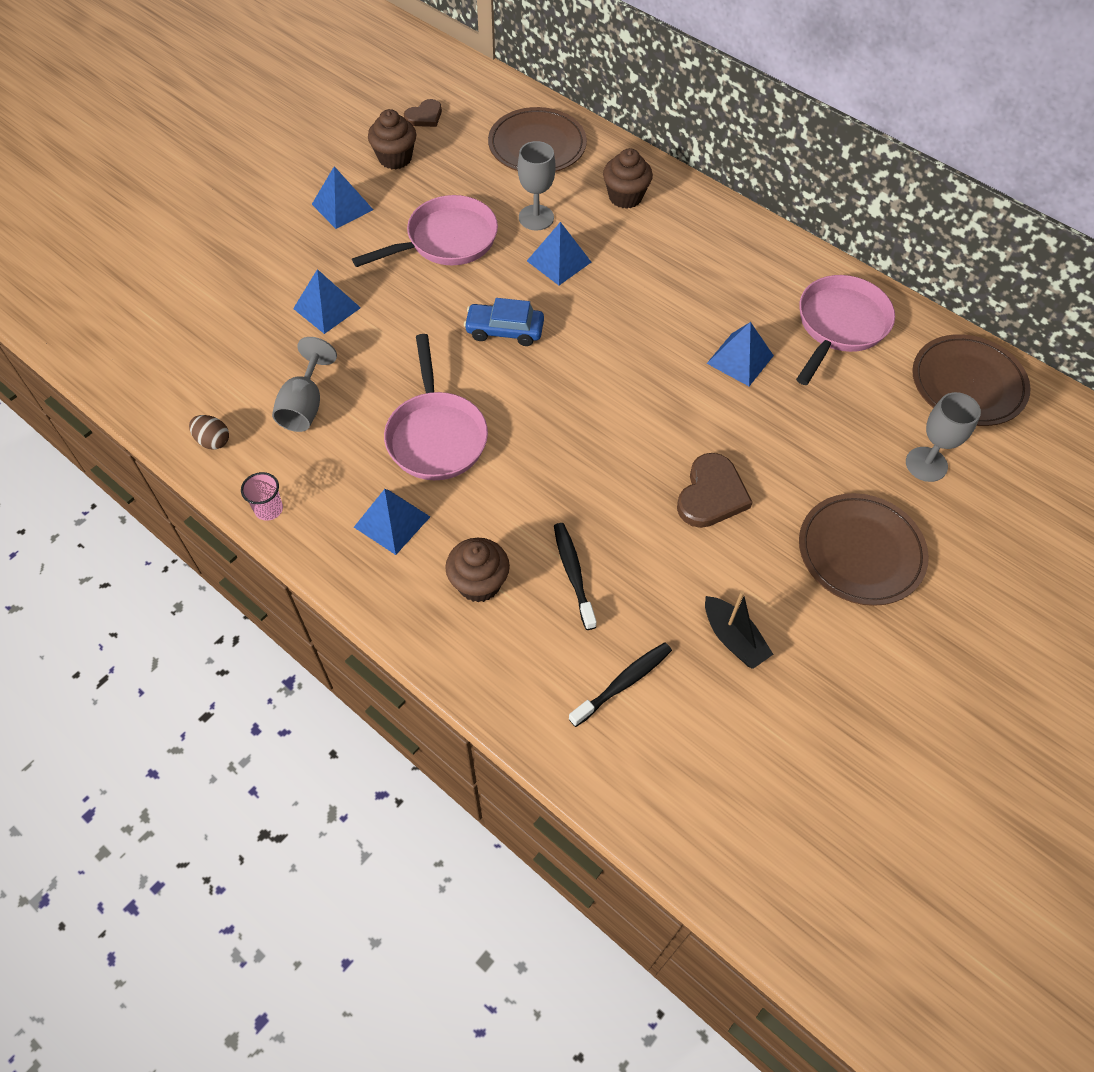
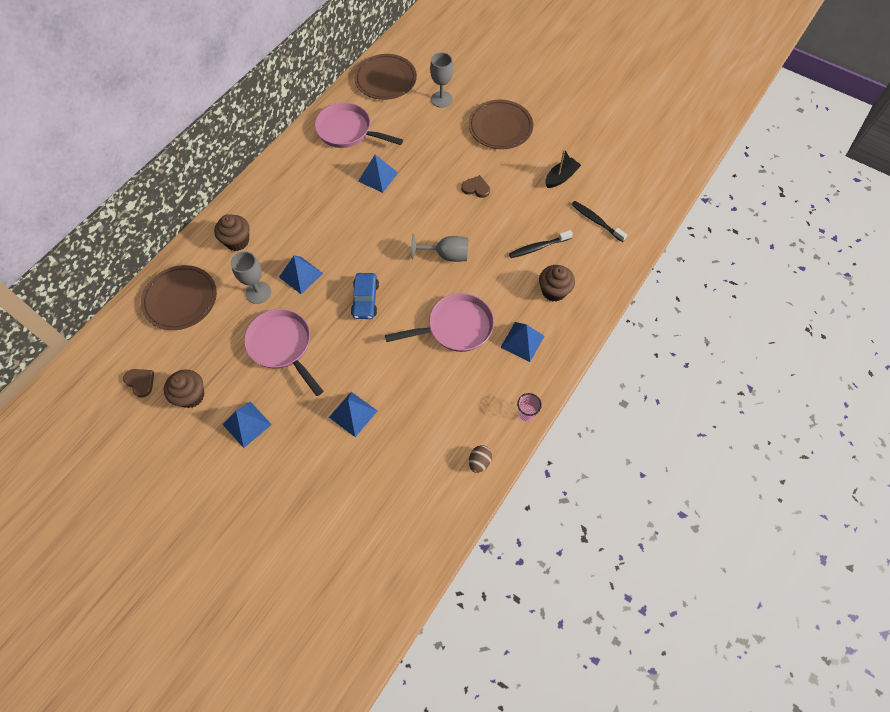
camera: 95 degrees left, 5 degrees up
grey goblet [272,337,337,432] -> grey goblet moved to [411,234,468,262]
brown heart [677,453,753,528] -> brown heart [461,175,490,198], size x0.62

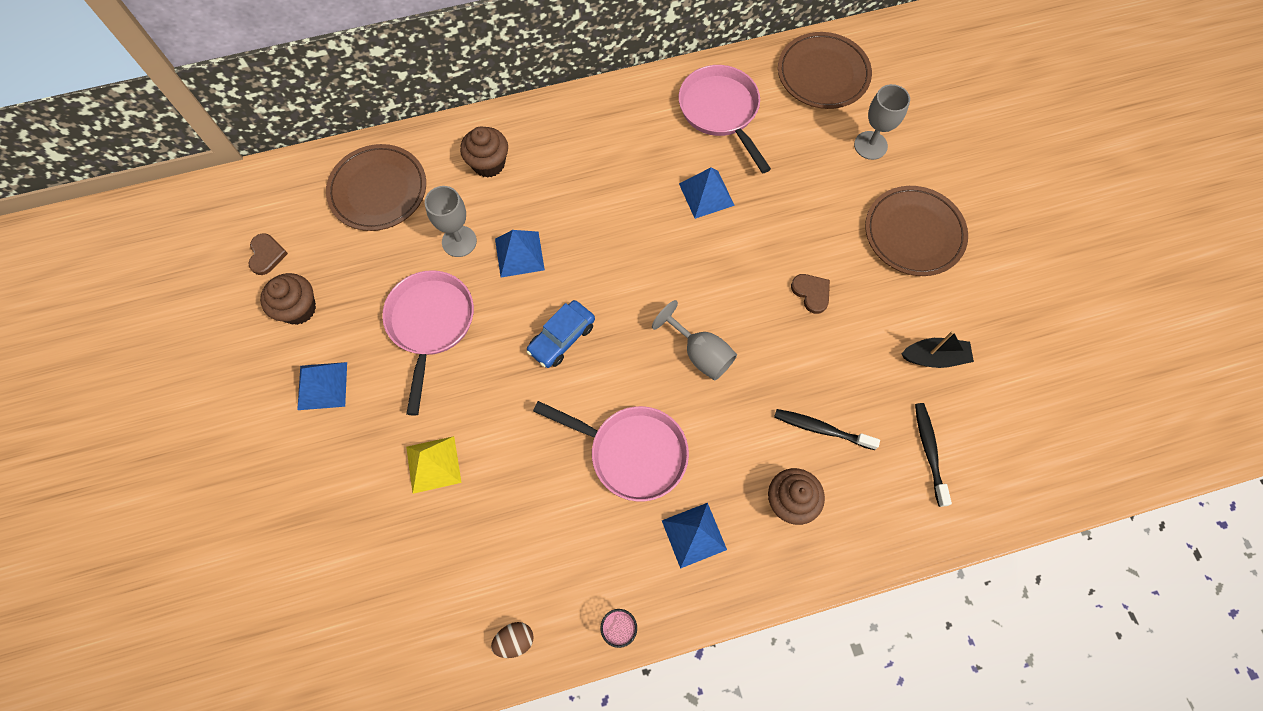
camera: 40 degrees right, 5 degrees up
blue pyramid [329,392,377,437] -> yellow pyramid [406,436,462,494]

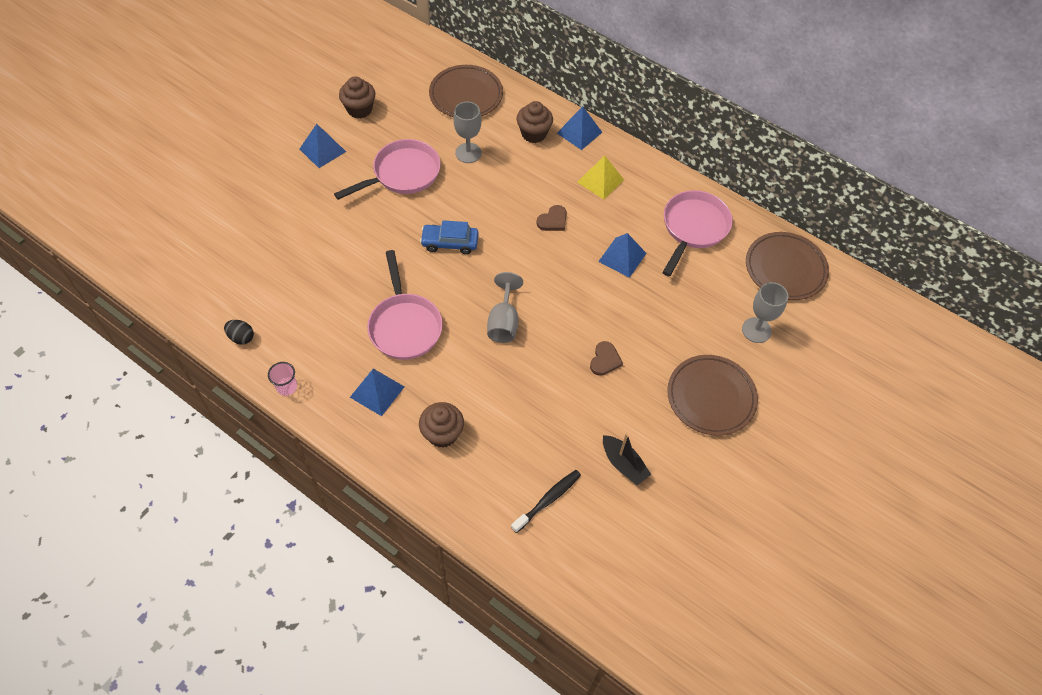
camera: 50 degrees right, 10 degrees down
brown heart [248,233,288,275] -> brown heart moved to [537,205,567,231]
yellow pyramid [406,436,462,494] -> yellow pyramid moved to [577,155,624,199]
brown egg [491,622,534,658] -> black egg [224,320,254,345]
blue pyramid [495,230,545,278] -> blue pyramid moved to [557,106,602,150]
black toothbrush [774,409,880,450] -> none

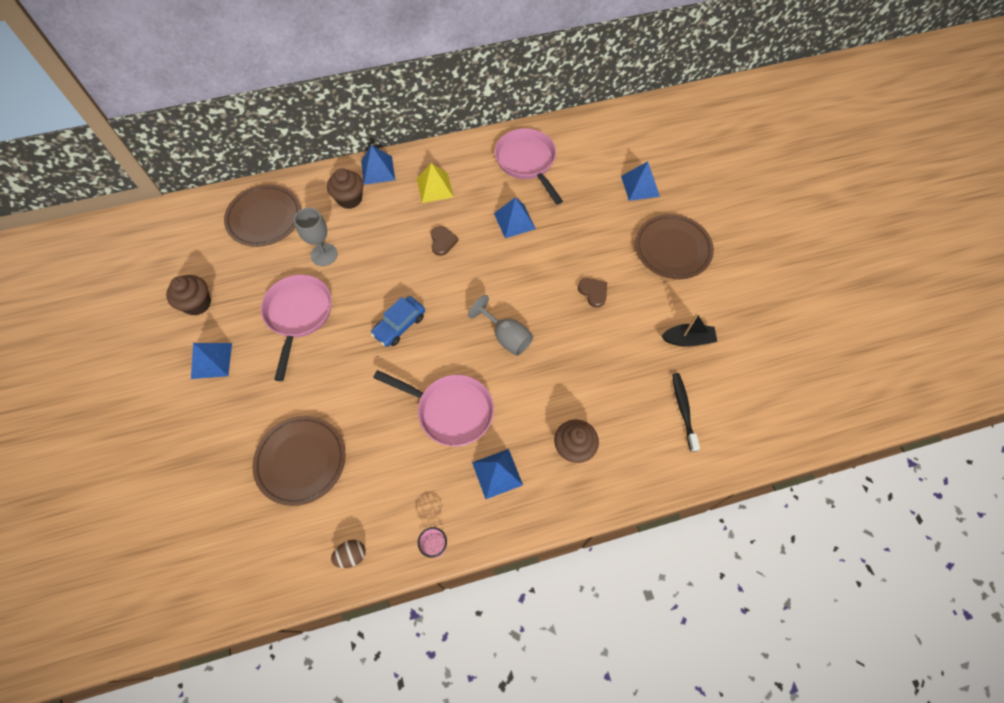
camera: 50 degrees left, 5 degrees up
black egg [224,320,254,345] -> brown egg [331,540,366,568]
grey goblet [742,282,788,343] -> blue pyramid [621,161,660,201]
brown plate [746,232,829,300] -> brown plate moved to [252,416,345,506]

